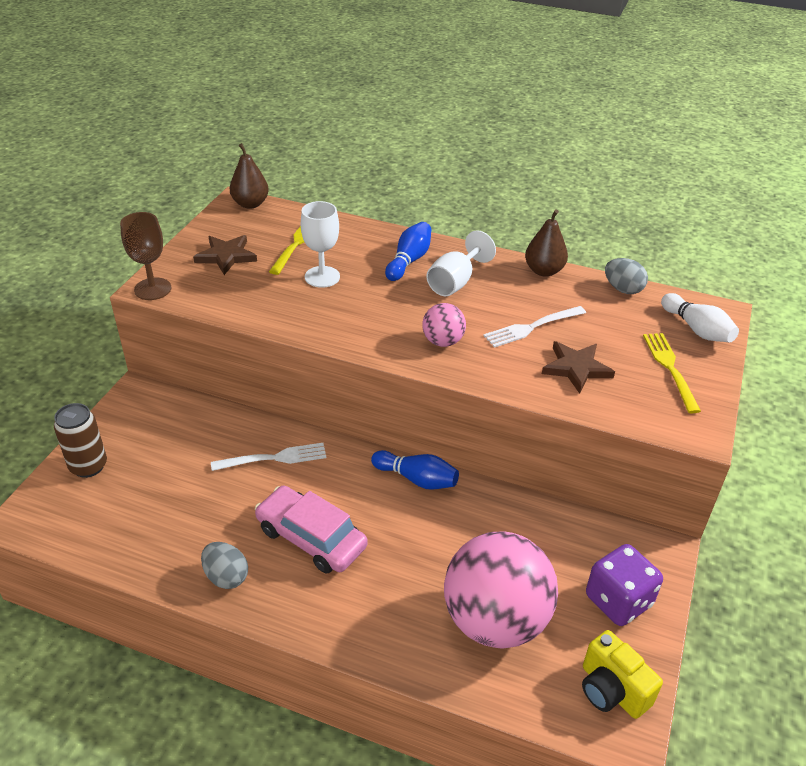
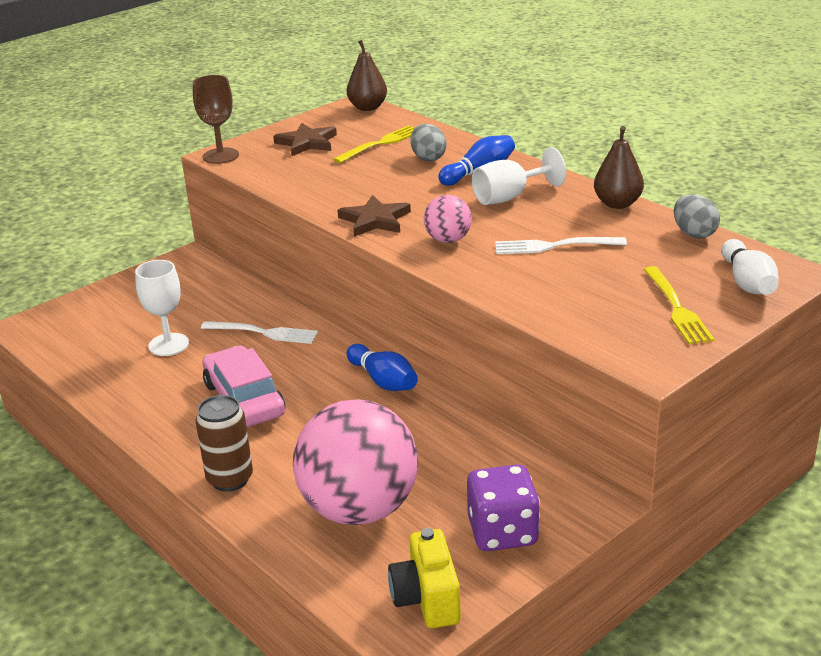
camera: 30 degrees right, 10 degrees down
brown can [54,403,107,478] -> brown can moved to [196,395,253,492]
grey egg [201,542,248,589] -> grey egg moved to [410,124,447,161]
white goblet [301,201,340,288] -> white goblet moved to [135,260,189,356]
brown star [542,341,615,394] -> brown star moved to [338,195,411,237]
yellow fork [643,333,701,413] -> yellow fork turned 150 degrees clockwise [643,266,714,344]

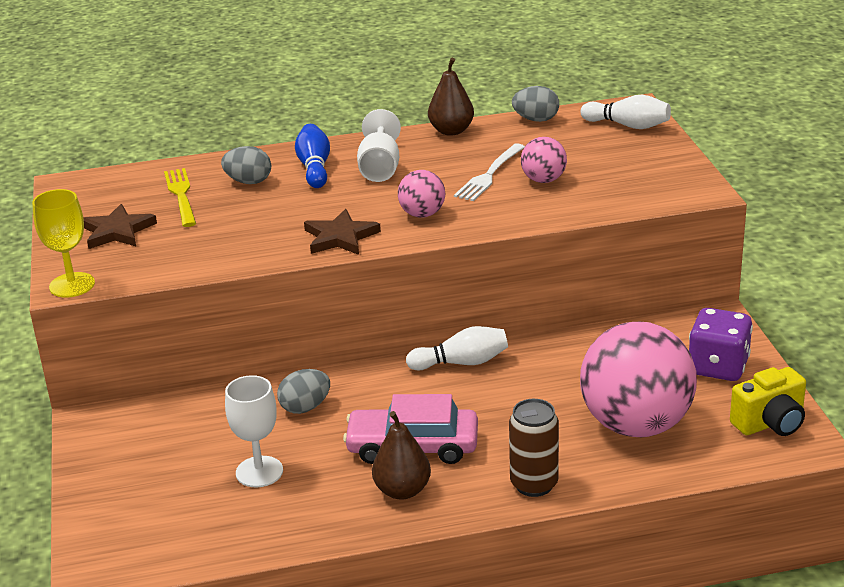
camera: 60 degrees left, 0 degrees up
brown goblet [193,75,239,164] -> yellow goblet [32,189,95,298]
white fork [201,321,318,344] -> grey egg [277,369,330,414]
brown pear [347,40,387,111] -> brown pear moved to [372,411,431,500]
blue bowling pin [347,344,418,391] -> white bowling pin [406,326,508,370]
yellow camera [388,528,461,629] -> yellow camera turned 45 degrees counterclockwise [730,367,806,436]
yellow fork [643,266,714,344] -> none
none -> pink ball [521,137,567,183]

